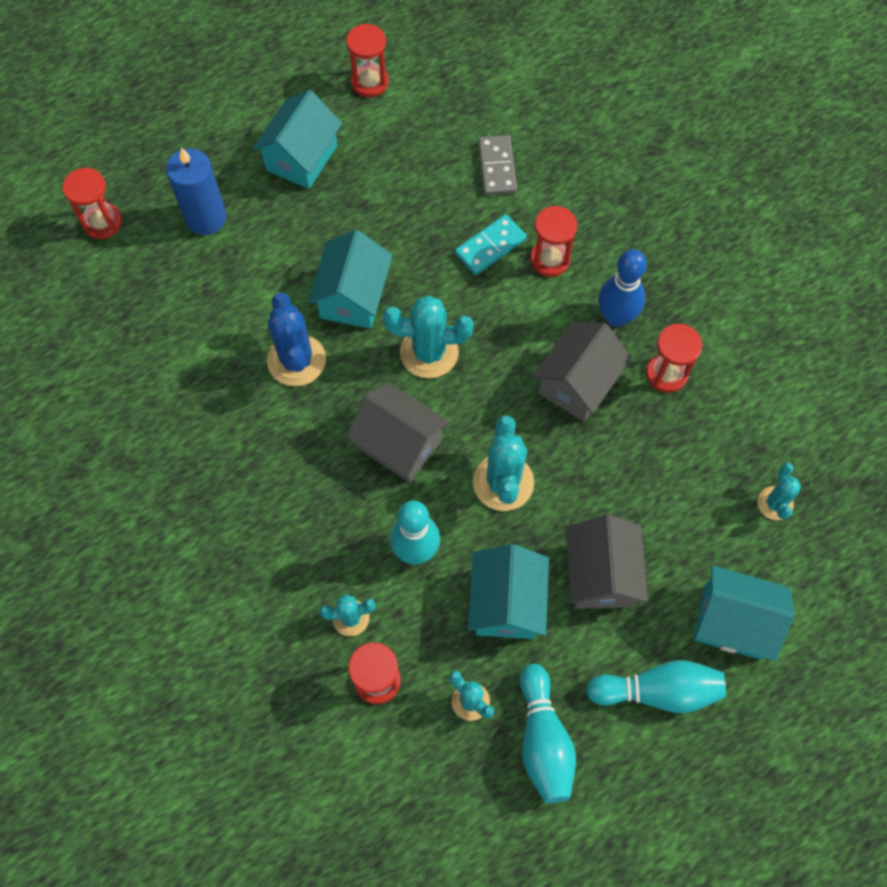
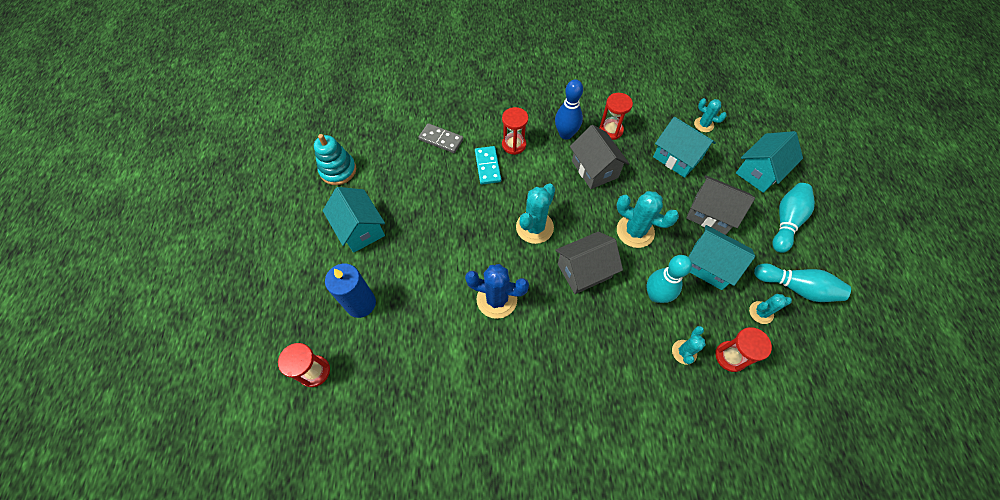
camera: 60 degrees left, 5 degrees down
turquoise house [308,230,393,329] -> turquoise house moved to [653,117,716,178]
red hourglass [346,24,389,97] -> turquoise stacking toy [314,134,356,185]

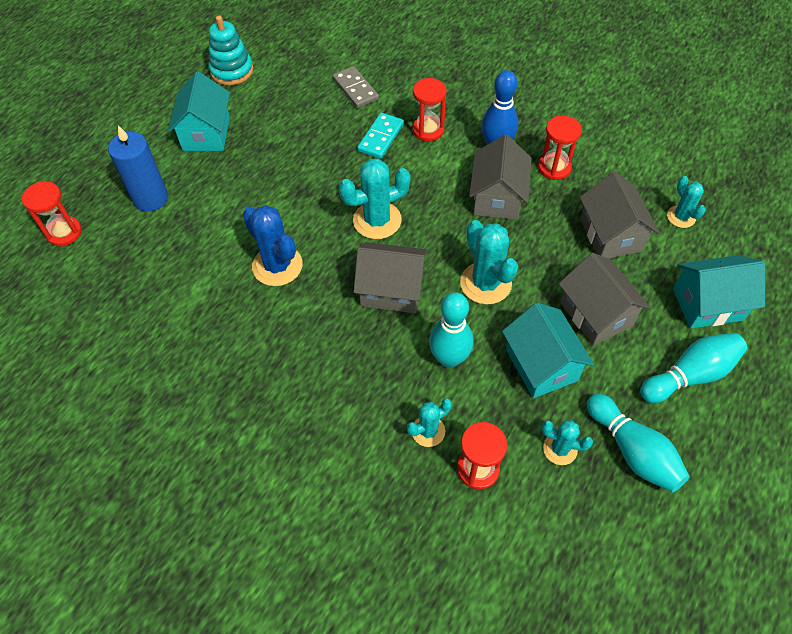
camera: 35 degrees right, 5 degrees down
turquoise house [653,117,716,178] -> grey house [580,172,660,259]

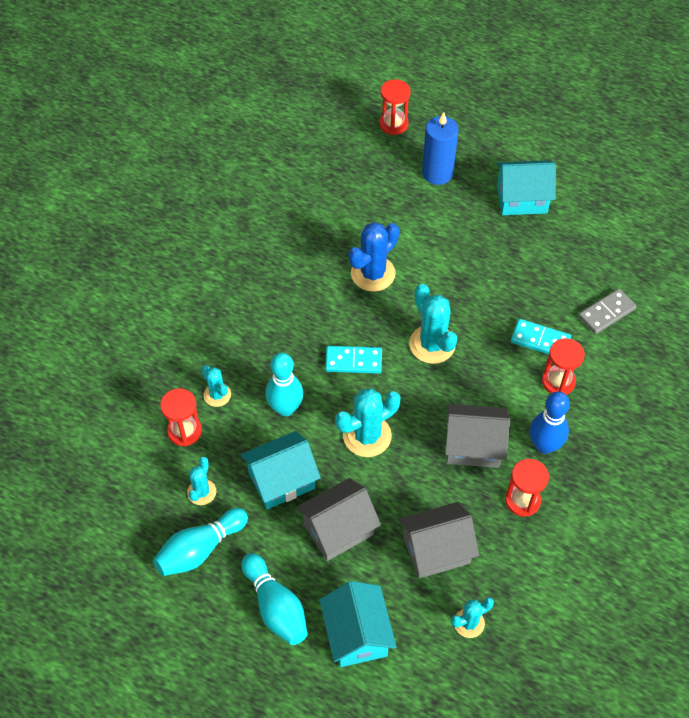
camera: 85 degrees right, 0 degrees up
turquoise stacking toy [208,15,253,85] -> none
grey house [354,242,428,313] -> turquoise domino [325,346,382,374]

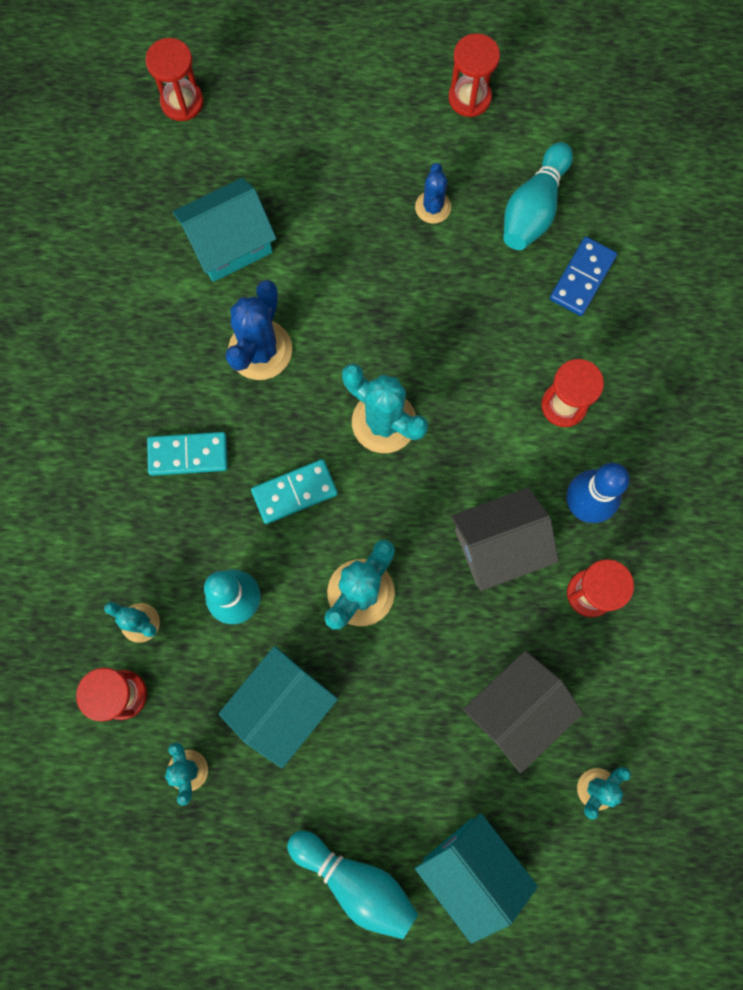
camera: 25 degrees left, 20 degrees up
turquoise bowling pin [153,508,248,576] -> turquoise bowling pin moved to [503,142,573,250]
grey house [296,478,381,561] -> none
blue candle [422,112,459,185] -> none
turquoise house [496,160,556,215] -> turquoise house moved to [173,178,276,282]
turquoise domino [511,319,571,354] -> turquoise domino moved to [147,432,228,476]
grey domino [578,289,637,334] -> blue domino [550,237,617,316]
none -> blue cactus [415,163,451,224]
none -> red hourglass [448,33,500,117]

